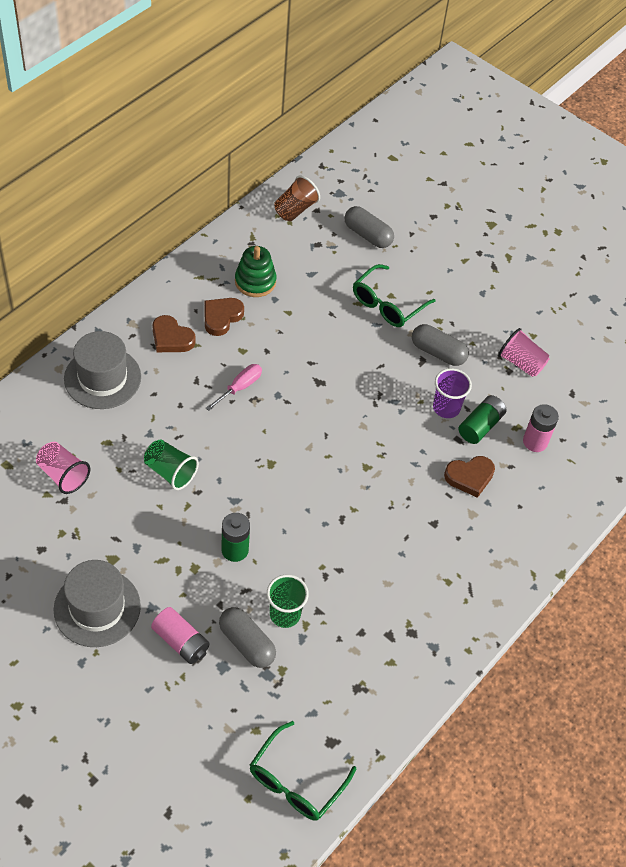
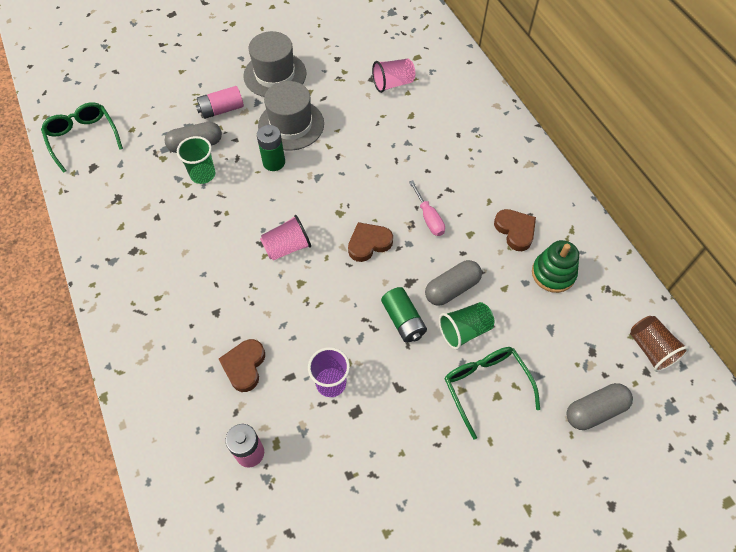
camera: 120 degrees right, 5 degrees up
grey hat [64,331,141,409] -> grey hat moved to [258,81,324,151]
green cup [144,439,199,490] -> green cup moved to [439,302,494,350]
brown heart [153,315,196,352] -> brown heart moved to [348,222,393,262]
grey capsule [412,324,469,366] -> grey capsule moved to [425,260,482,306]
green battery [458,395,507,444] -> green battery moved to [381,287,427,343]
pink cup [498,328,550,377] -> pink cup moved to [260,215,311,260]

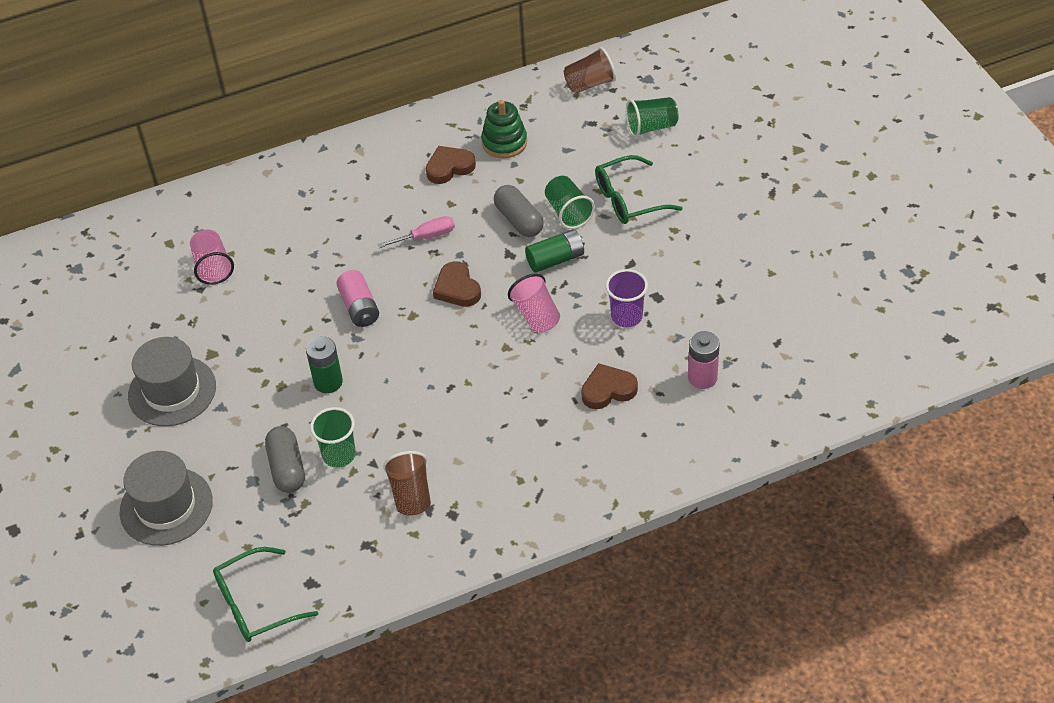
camera: 85 degrees left, 10 degrees down
pink battery [196,86,244,119] -> pink battery moved to [336,270,379,327]
brown heart [219,339,265,392] -> brown heart turned 150 degrees clockwise [581,363,638,409]
grey hat [258,81,324,151] -> grey hat moved to [120,451,213,546]
pink cup [260,215,311,260] -> pink cup moved to [508,274,560,333]
grey capsule [566,383,633,430] -> green cup [626,97,679,137]
none -> brown cup [383,451,431,516]

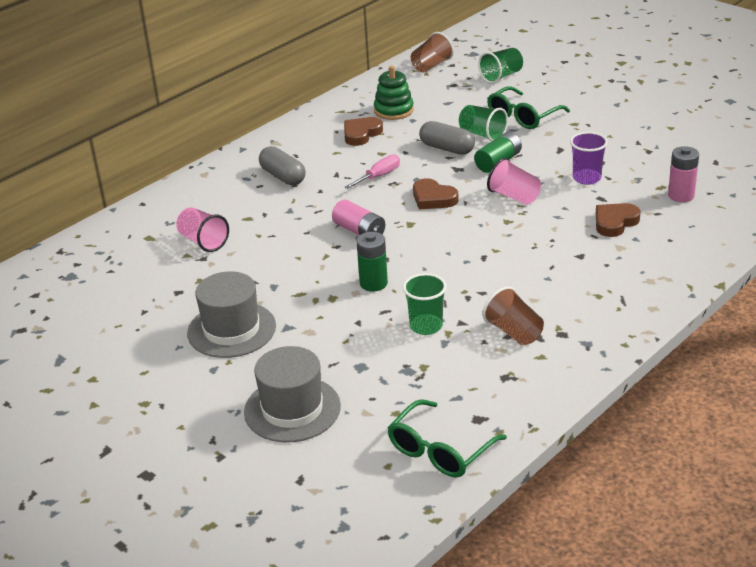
camera: 25 degrees left, 15 degrees down
grey capsule [265,426,305,493] -> grey capsule moved to [259,146,306,185]

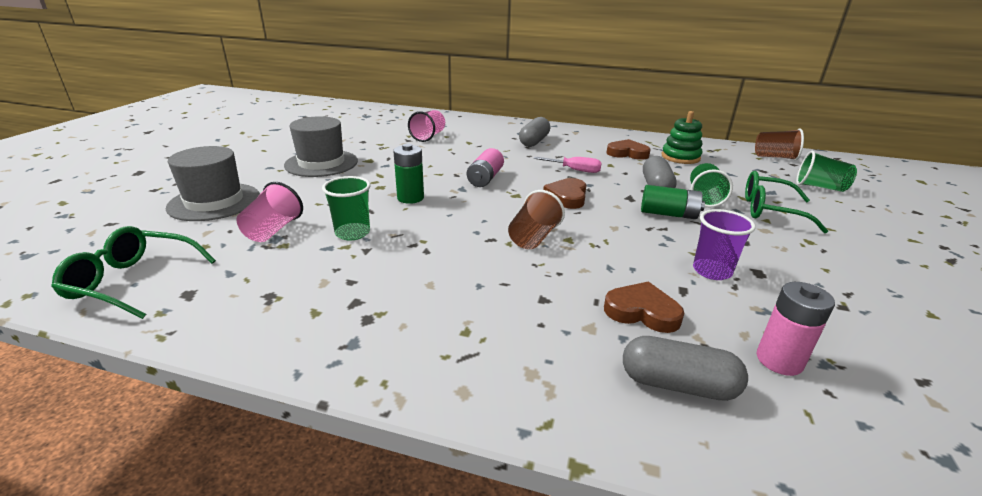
camera: 60 degrees right, 5 degrees down
brown cup [483,286,544,345] -> brown cup moved to [508,190,565,249]
pink cup [487,158,541,205] -> pink cup moved to [236,182,303,242]
none -> grey capsule [623,336,748,401]

